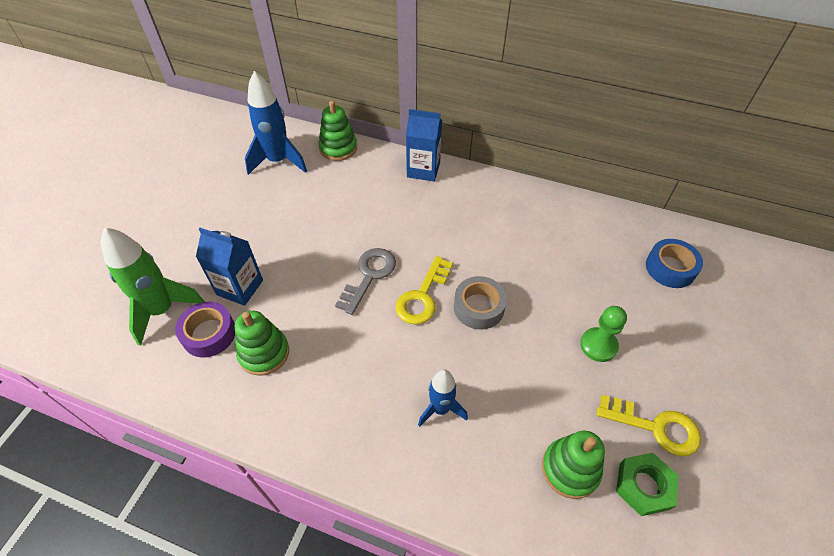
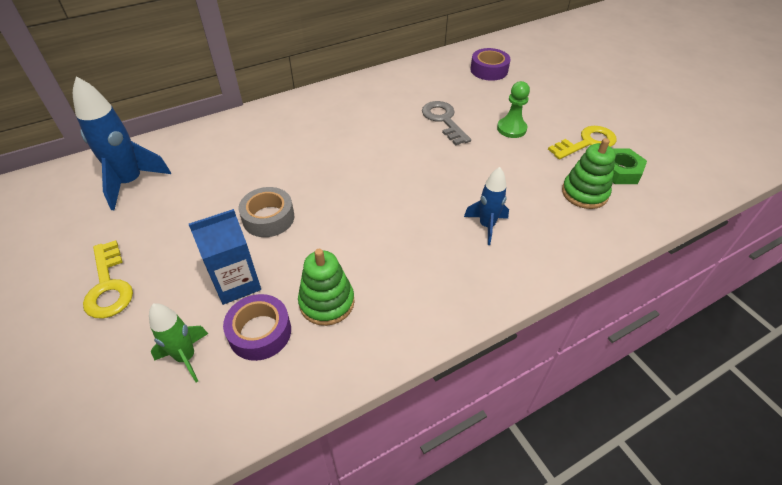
camera: 50 degrees left, 5 degrees down
green rocket [101,227,205,346] -> green rocket [149,304,208,382], size x0.61
green stacking toy [319,101,357,161] -> none
grey key [335,248,396,315] -> grey key moved to [422,101,471,146]
yellow key [395,256,453,324] -> yellow key moved to [83,240,133,319]
blue carton [406,109,442,181] -> none
grey tape [454,276,507,330] -> grey tape moved to [239,187,294,237]
blue tape [646,239,703,288] -> purple tape [470,48,510,81]

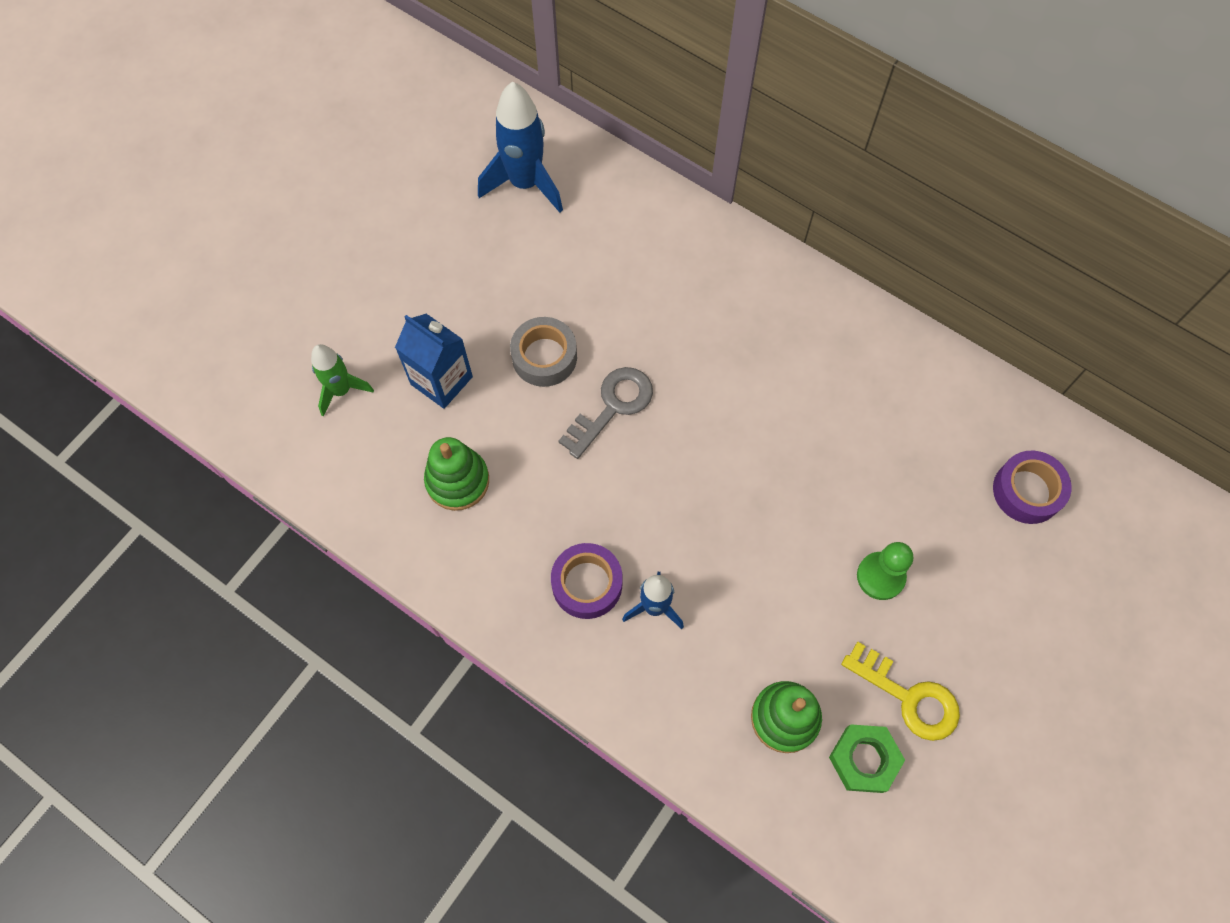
camera: 65 degrees right, 20 degrees up
yellow key [83,240,133,319] -> none
purple tape [223,294,291,361] -> purple tape moved to [551,543,623,619]
grey key [422,101,471,146] -> grey key moved to [558,367,653,459]

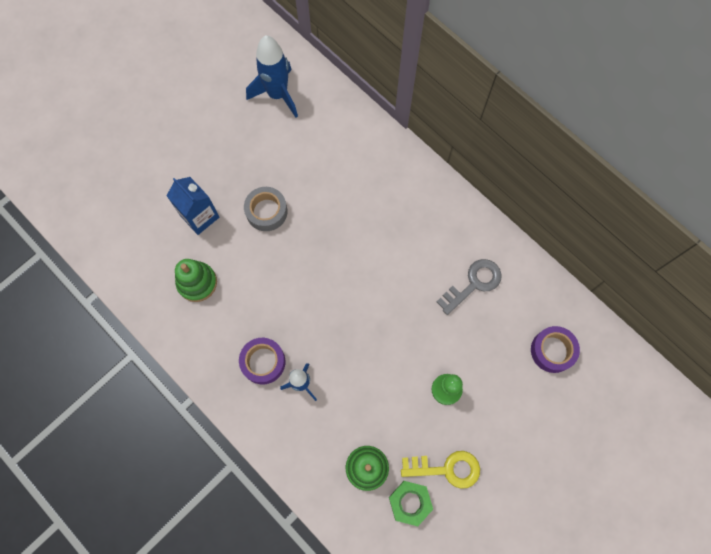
camera: 10 degrees right, 5 degrees up
green rocket [311,344,374,417] -> none
grey key [558,367,653,459] -> grey key moved to [437,259,502,315]
yellow key [841,642,960,741] -> yellow key turned 45 degrees counterclockwise [401,451,480,489]

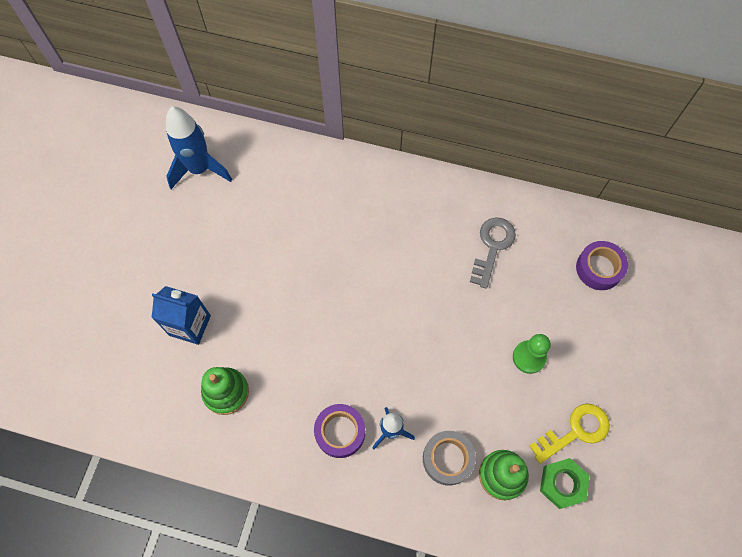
camera: 30 degrees left, 5 degrees down
grey tape [244,187,288,231] -> grey tape moved to [423,431,476,485]

